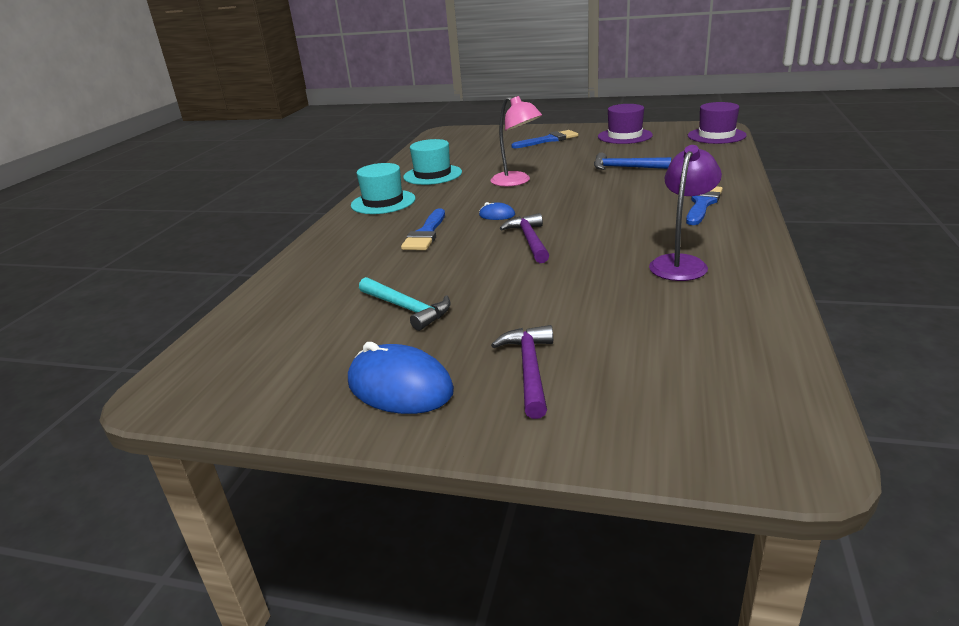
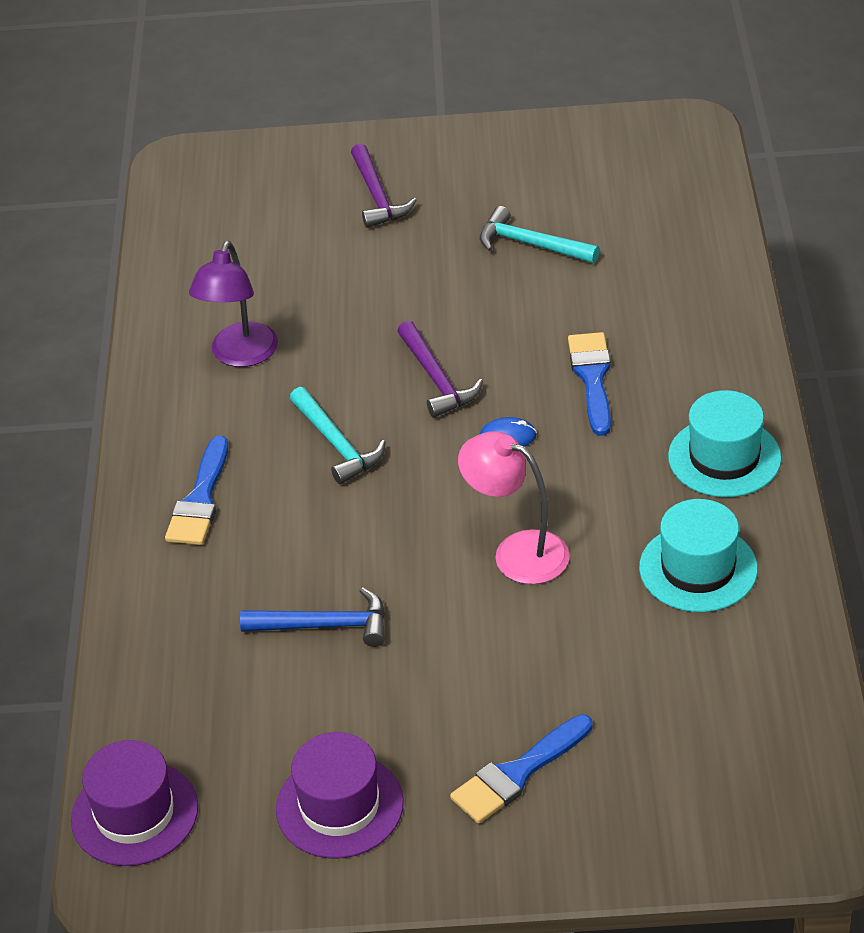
camera: 165 degrees right, 15 degrees up
blue mouse [348,342,454,414] -> none
none -> turquoise hammer [290,387,386,484]

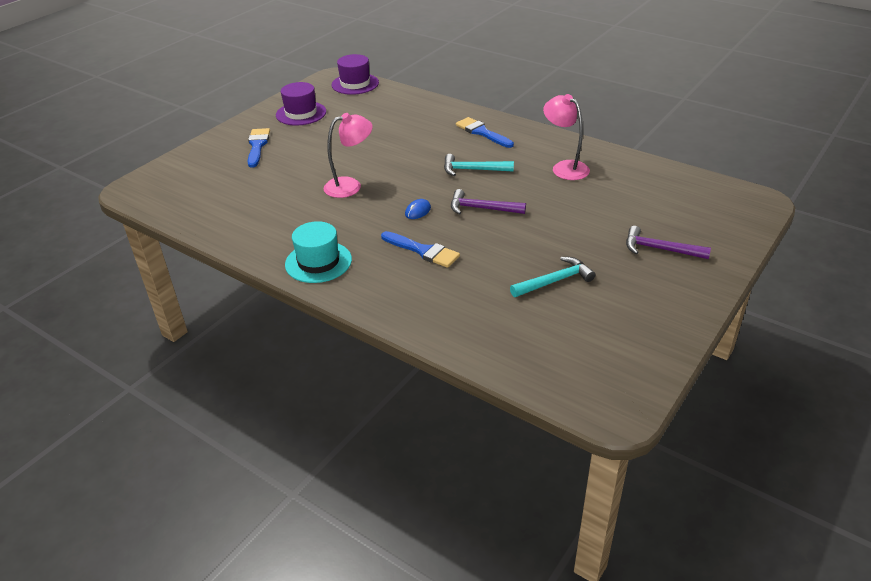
camera: 125 degrees right, 5 degrees down
purple lamp [189,241,278,367] -> pink lamp [543,94,590,180]
blue hammer [240,587,385,647] -> none
turquoise hat [639,499,758,612] -> none

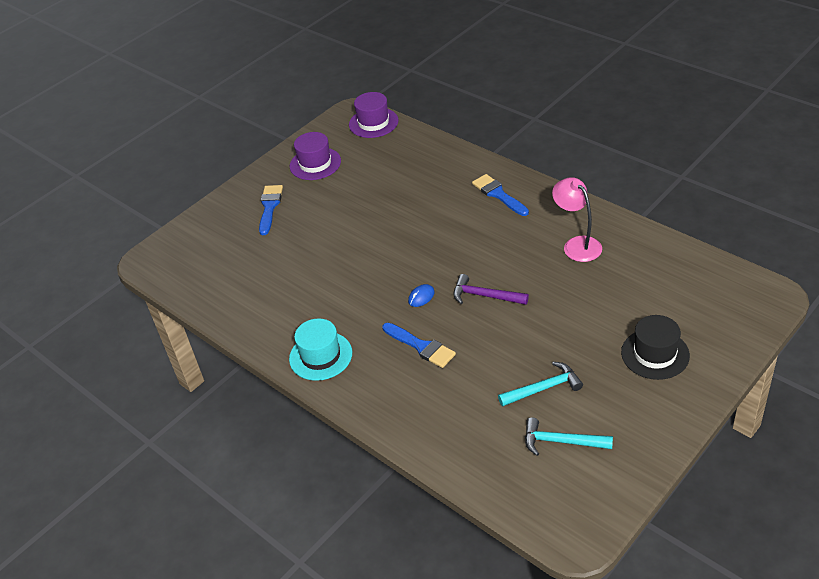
camera: 10 degrees right, 5 degrees up
pink lamp [324,113,373,198] -> none
turquoise hammer [444,154,514,176] -> turquoise hammer moved to [525,417,613,456]
purple hammer [626,226,711,259] -> black hat [621,315,690,380]

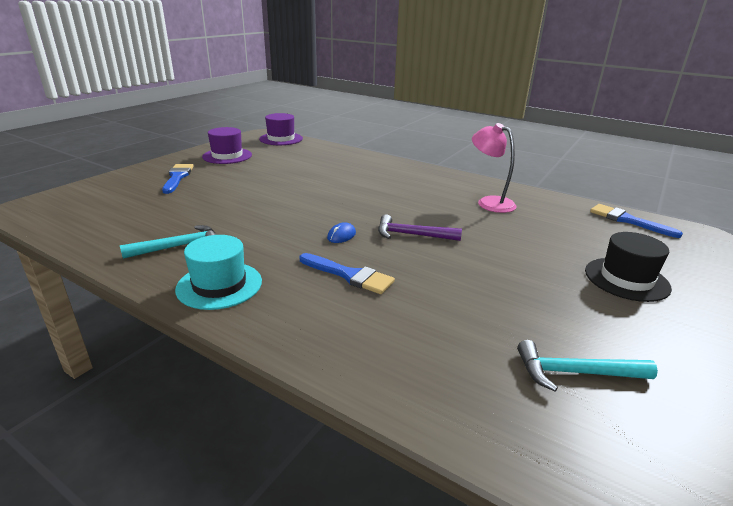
camera: 15 degrees left, 15 degrees down
blue brush [472,174,529,216] -> blue brush moved to [590,204,683,238]
turquoise hammer [498,362,583,406] -> turquoise hammer moved to [120,225,216,259]

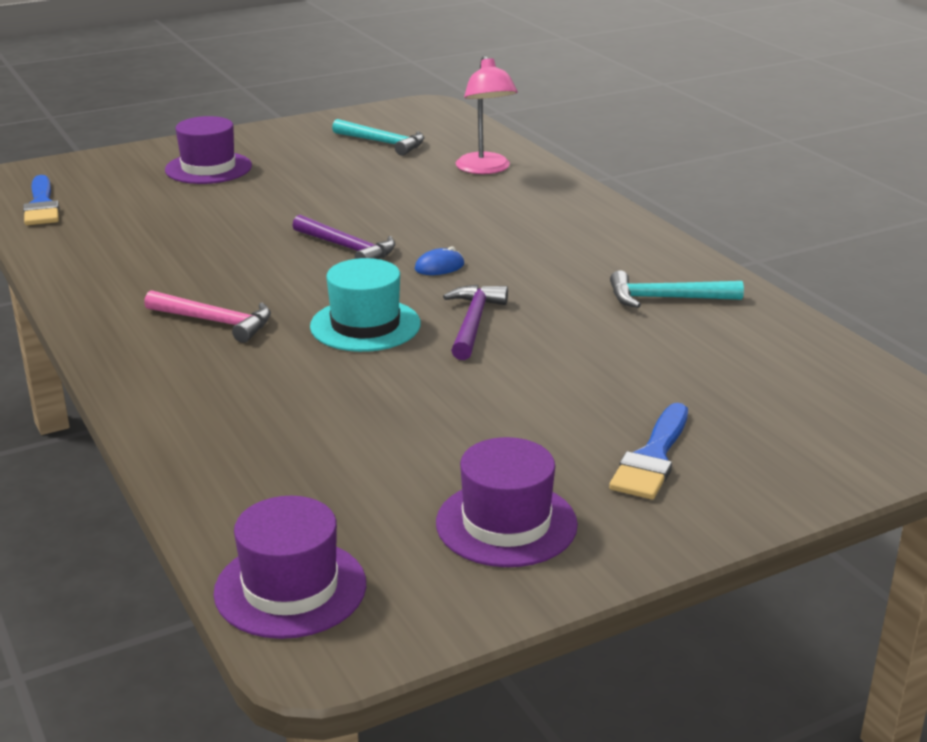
camera: 150 degrees left, 0 degrees up
turquoise hat [175,235,262,310] -> turquoise hat moved to [310,258,421,352]
blue brush [299,253,395,294] -> none
pink lamp [472,123,516,213] -> pink lamp moved to [456,55,517,174]
black hat [585,232,672,302] -> purple hat [165,116,252,184]
none -> pink hammer [144,290,271,343]
none -> purple hammer [443,285,508,360]

